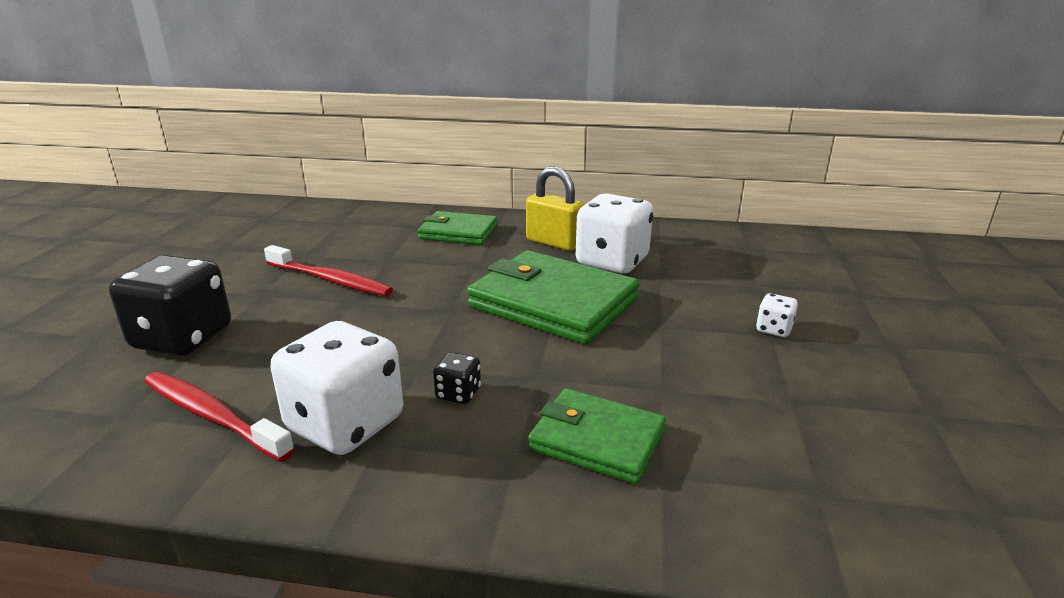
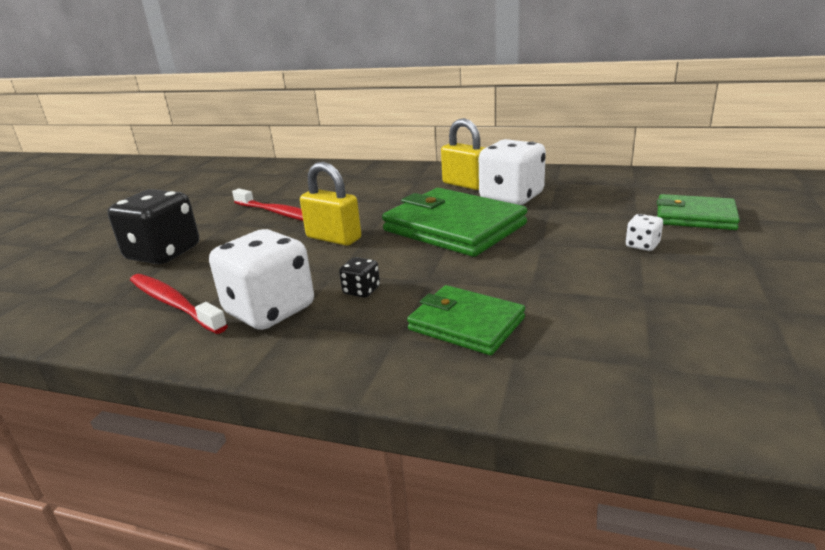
camera: 10 degrees right, 0 degrees up
green wallet [418,211,497,245] -> green wallet moved to [657,194,740,230]
none -> yellow padlock [300,162,361,246]

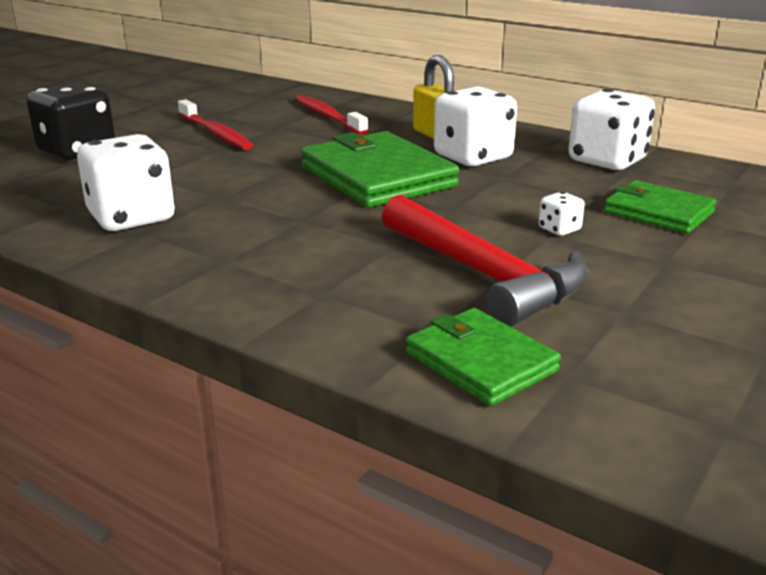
camera: 15 degrees right, 0 degrees up
red toothbrush [130,274,228,334] -> red toothbrush moved to [295,95,368,135]
yellow padlock [300,162,361,246] -> none
black dice [339,257,380,298] -> none
green wallet [407,285,525,355] -> green wallet moved to [406,308,561,406]
none -> red hammer [382,195,588,327]
none -> white dice [568,88,655,170]

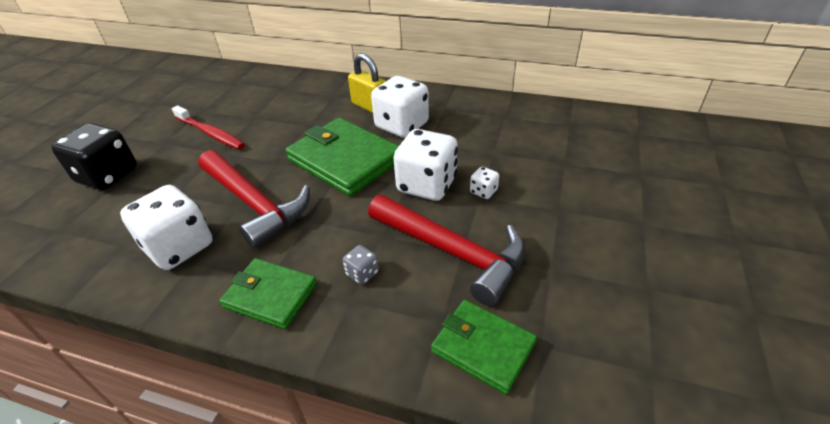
camera: 15 degrees left, 15 degrees up
red toothbrush [295,95,368,135] -> none
white dice [568,88,655,170] -> white dice moved to [394,129,458,201]
green wallet [604,180,717,234] -> green wallet moved to [219,258,317,329]
none -> red hammer [198,150,310,248]
none -> grey dice [342,245,379,285]

